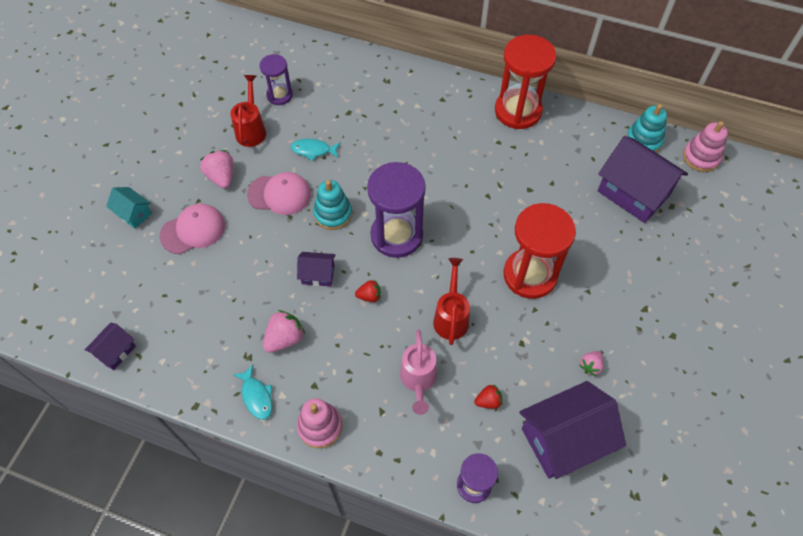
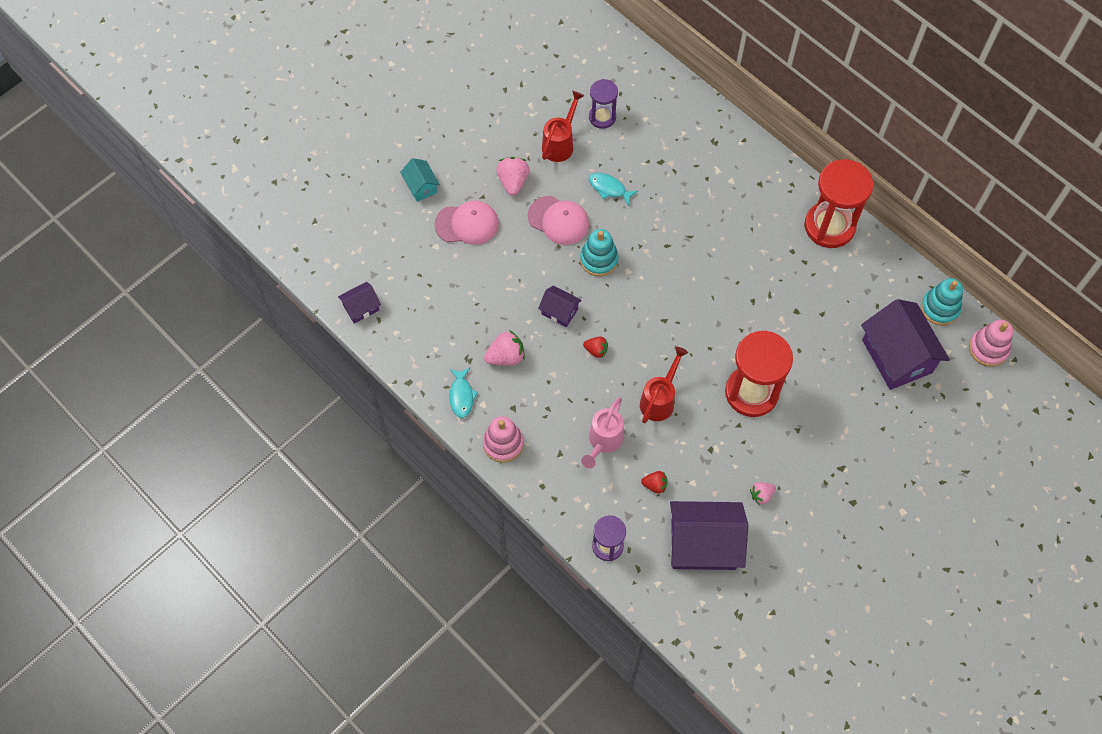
camera: 25 degrees right, 5 degrees up
purple hourglass [367,162,426,258] -> none

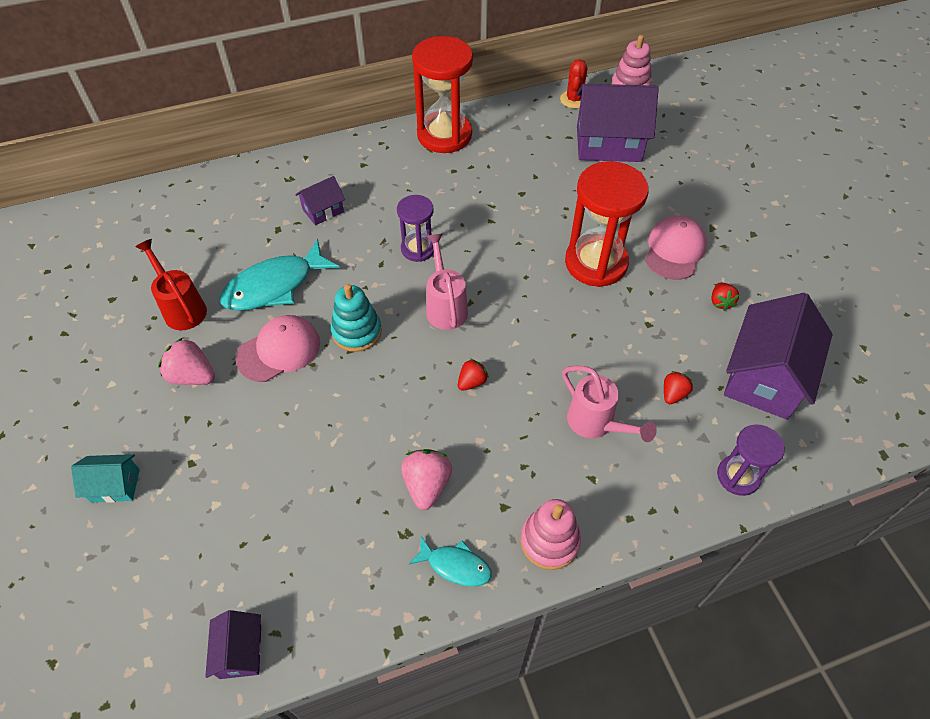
camera: 65 degrees left, 10 degrees down
pink cap [434,200,499,245] -> pink cap moved to [645,216,707,280]
purple house [538,285,582,327] -> purple house moved to [295,176,345,225]
turquoise fish [588,173,638,206] -> turquoise fish [220,239,340,311], size x1.84
purple hourglass [589,79,618,129] -> purple hourglass moved to [397,195,434,262]
red watering can [640,346,688,423] -> none
pink strawberry [750,482,776,505] -> red strawberry [712,282,739,311]
turquoise stacking toy [921,278,963,326] -> red cactus [560,59,587,109]
none -> pink watering can [426,233,468,330]

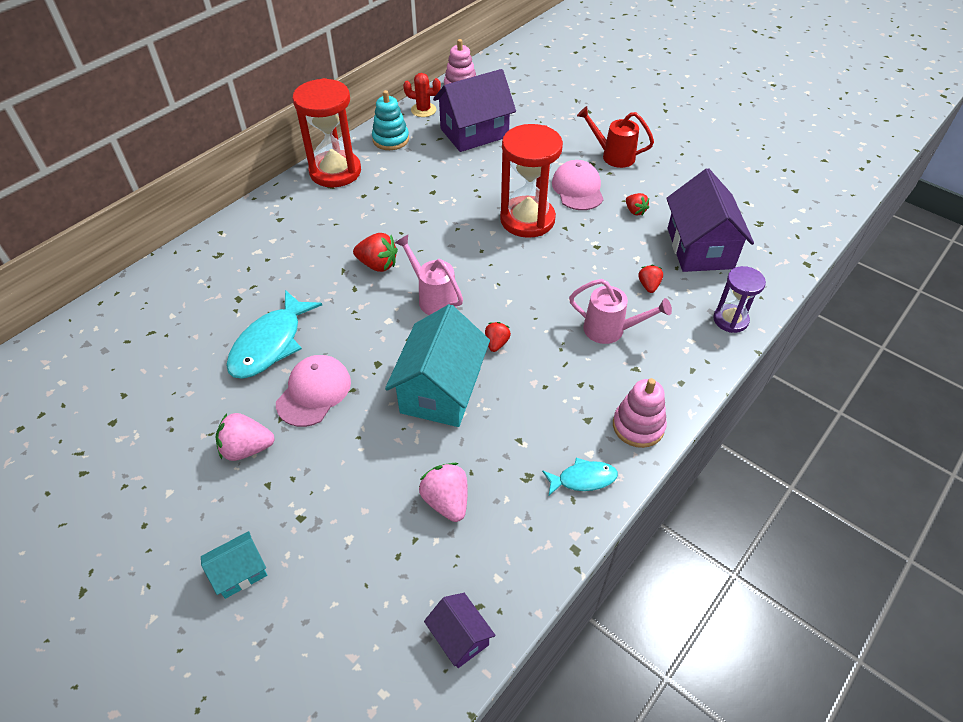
camera: 30 degrees left, 5 degrees down
red watering can [135,239,207,330] -> red watering can moved to [577,106,654,168]
purple house [295,176,345,225] -> none
turquoise stacking toy [331,284,382,352] -> turquoise stacking toy moved to [372,90,409,150]
purple hourglass [397,195,434,262] -> red strawberry [353,233,398,272]
pink strawberry [401,449,452,510] -> pink strawberry moved to [419,463,468,522]
red cactus [560,59,587,109] -> red cactus turned 60 degrees counterclockwise [403,73,441,117]
none -> turquoise house [385,304,490,427]

